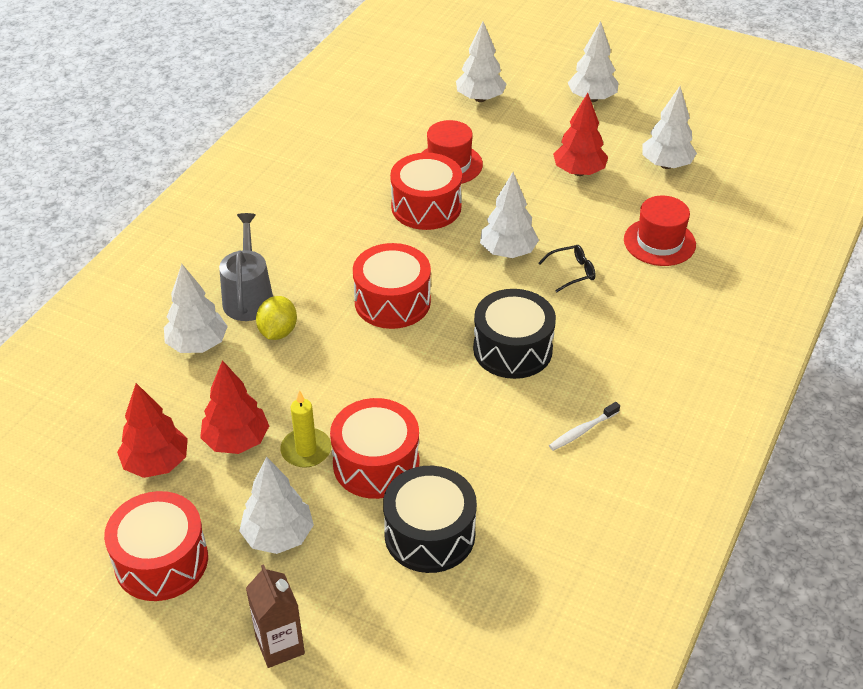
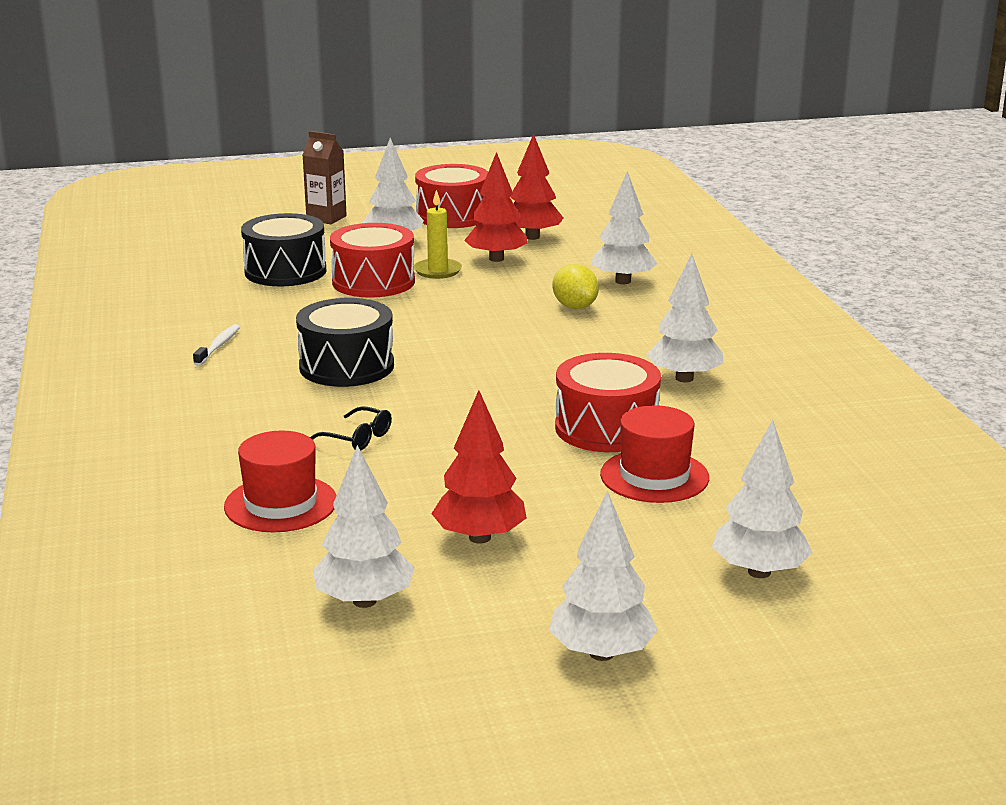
camera: 140 degrees right, 20 degrees down
grey watering can [219,213,273,321] -> none
red drum [353,243,431,329] -> none
white tree [480,172,539,258] -> white tree moved to [647,253,723,382]
black glasses [539,245,596,292] -> black glasses turned 90 degrees counterclockwise [310,406,392,451]

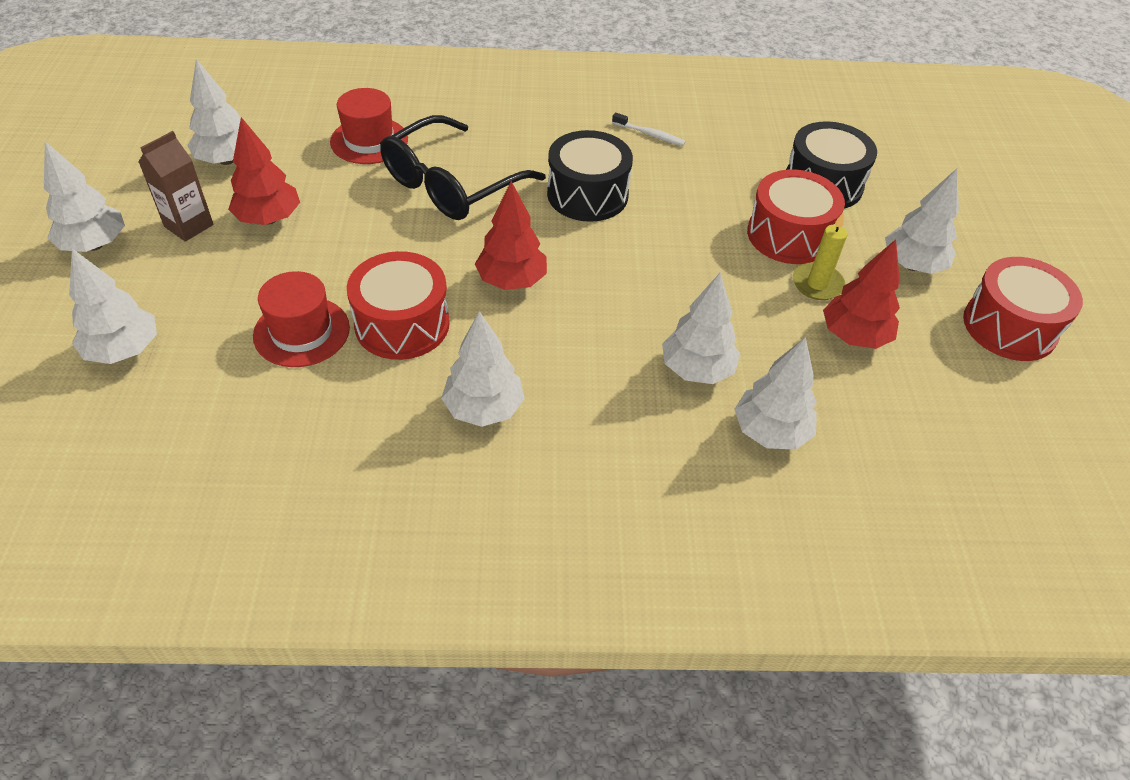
camera: 100 degrees right, 25 degrees up
brown carton [303,131,347,224] -> brown carton moved to [139,131,213,242]
black glasses [310,406,392,451] -> black glasses [380,115,546,220], size x2.45
red tree [509,133,564,240] -> red tree moved to [475,181,547,290]
yellow lemon [552,264,599,309] -> white tree [662,273,740,384]

